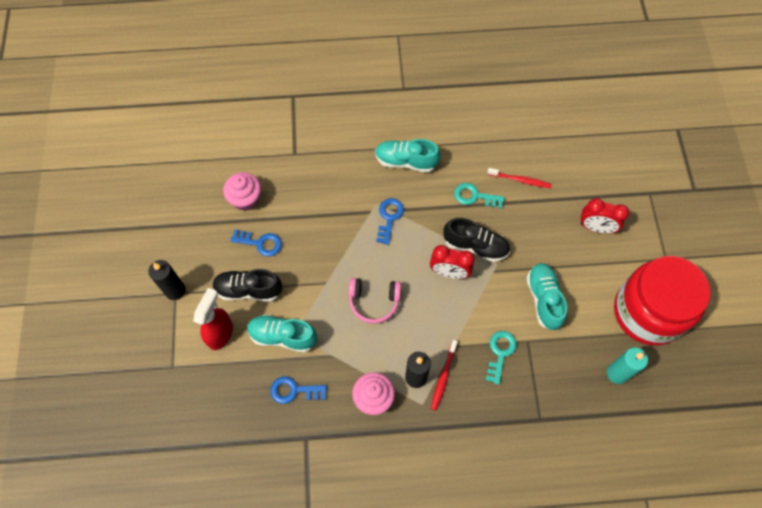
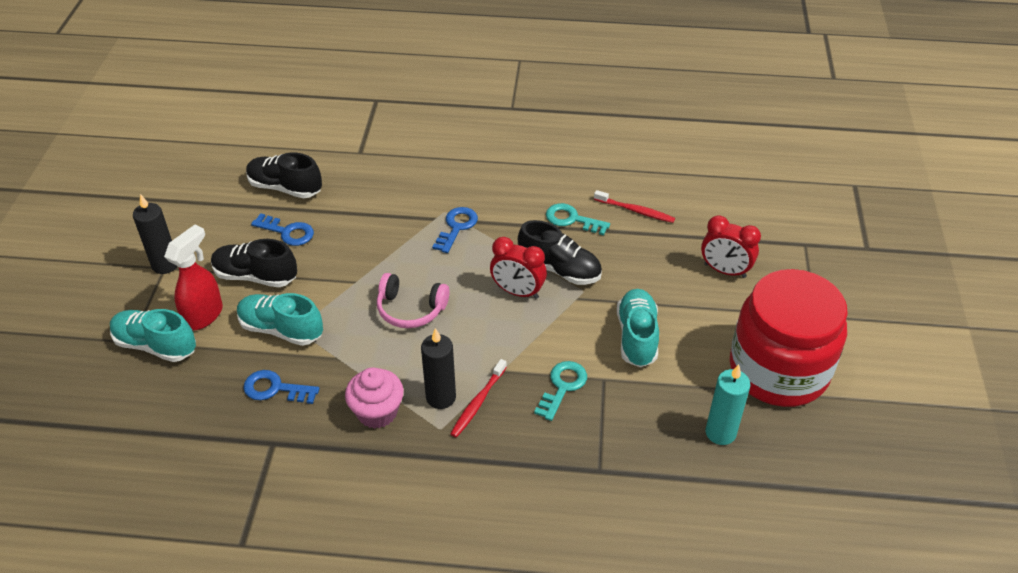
camera: 10 degrees right, 20 degrees down
pink cupcake [223,172,261,211] -> black shoe [246,152,322,198]
turquoise shoe [375,139,441,173] -> turquoise shoe moved to [110,309,196,362]

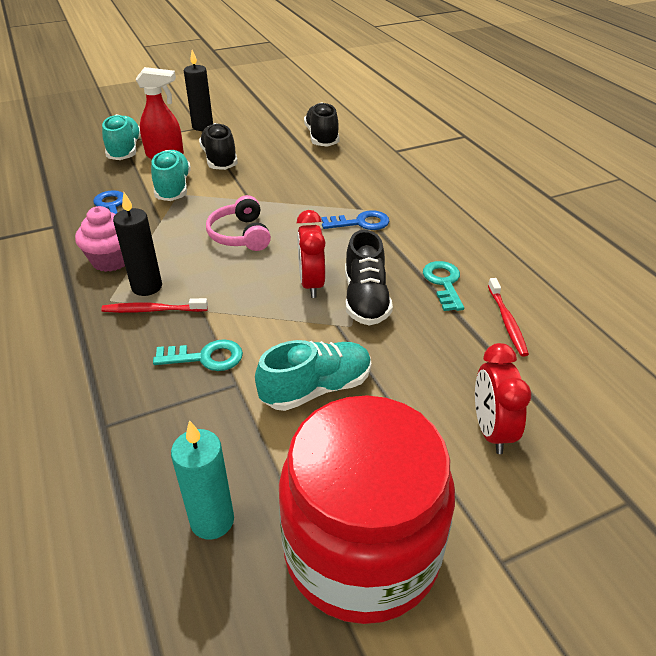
camera: 60 degrees right, 5 degrees down
blue key [251,213,314,246] -> none

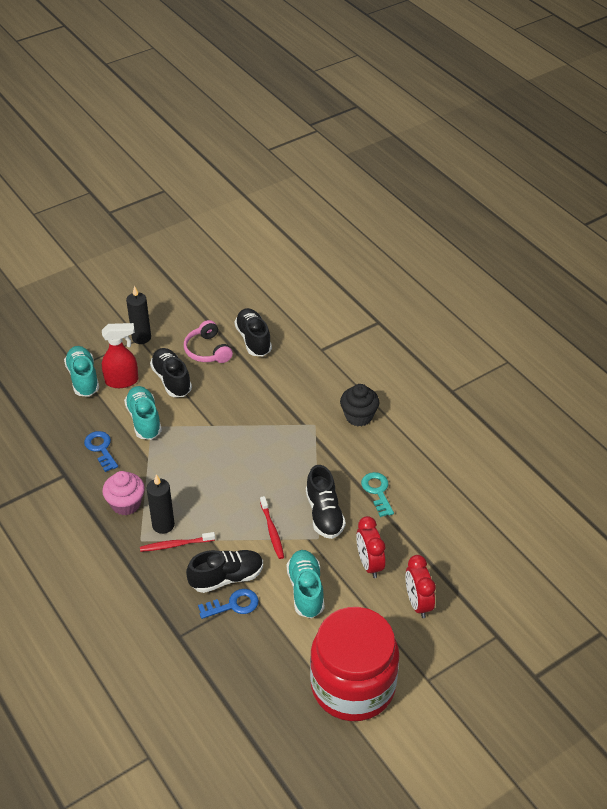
camera: 10 degrees left, 5 degrees up
turquoise key [153,339,243,371] -> black shoe [186,550,263,593]
turquoise candle [171,420,234,540] -> none
pink headphones [206,195,271,251] -> pink headphones moved to [184,320,233,363]
turquoise shoe [255,340,371,411] -> turquoise shoe turned 60 degrees counterclockwise [287,550,324,618]
red clock [297,210,326,298] -> red clock moved to [356,516,385,578]
blue key [321,210,389,230] -> blue key moved to [198,589,259,619]
red toothbrush [488,278,529,357] -> red toothbrush moved to [260,496,284,559]
none -> black cupcake [340,384,379,426]

